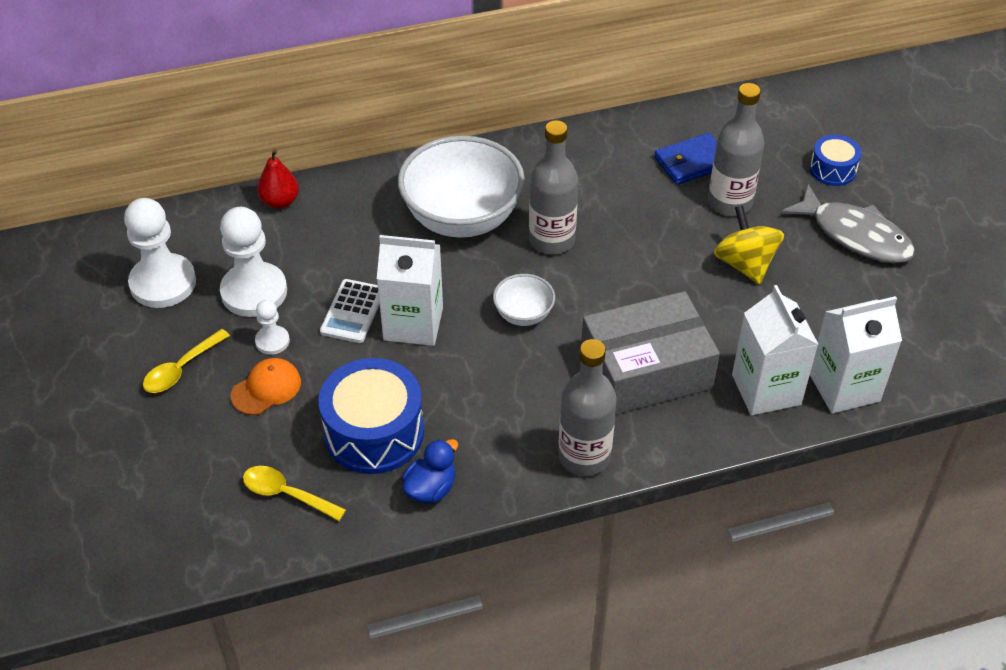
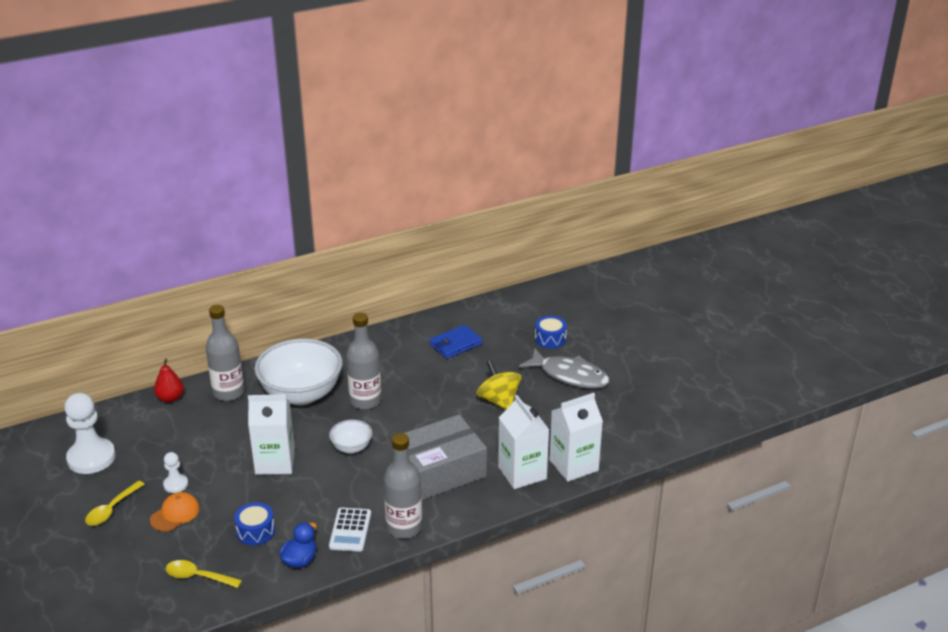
camera: 10 degrees left, 15 degrees down
white pawn [220,207,287,317] -> none
blue drum [319,358,424,474] -> blue drum [234,502,275,545], size x0.54
white calculator [320,279,380,343] -> white calculator moved to [329,508,371,552]
grey bottle [708,83,764,216] -> grey bottle moved to [206,305,245,401]

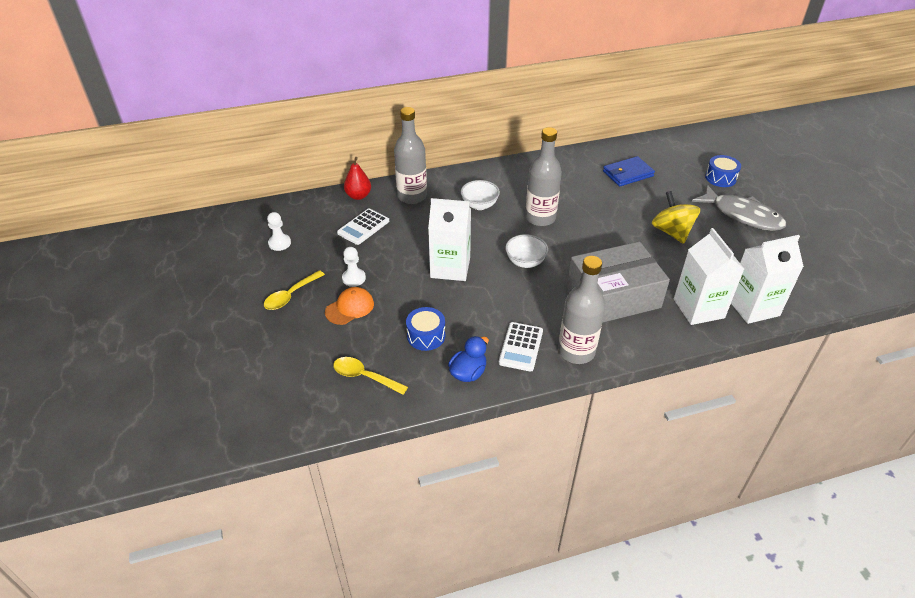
camera: 10 degrees right, 10 degrees up
white pawn [64,393,116,474] -> white pawn [267,212,291,251], size x0.50
white bowl [254,338,343,405] -> white bowl [461,180,500,210], size x0.47
none -> white calculator [337,208,389,245]

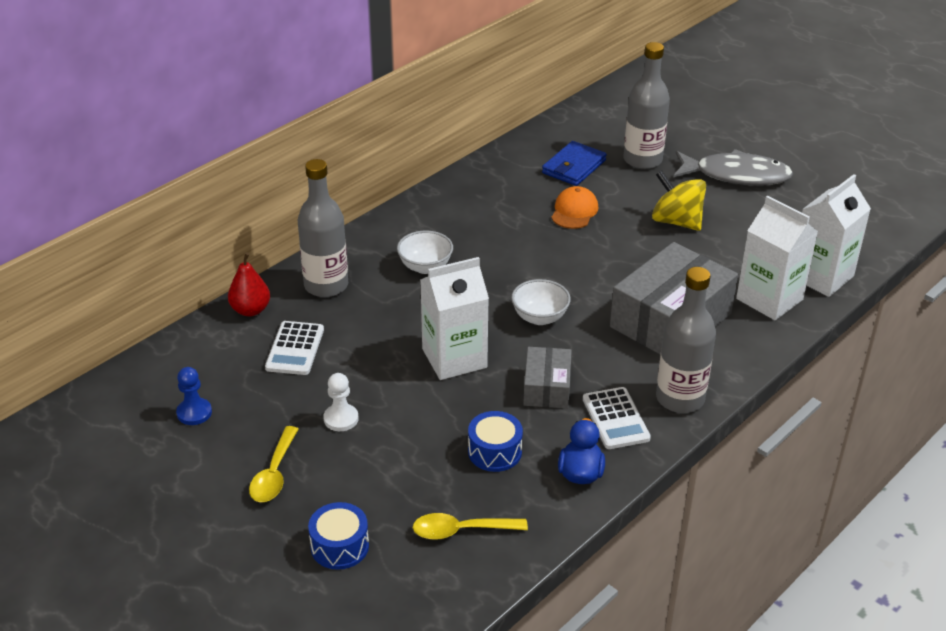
camera: 30 degrees left, 5 degrees down
white pawn [267,212,291,251] -> blue pawn [176,367,212,425]
orange cap [325,287,374,325] -> orange cap moved to [551,186,598,229]
grey bottle [525,127,562,226] -> grey bottle moved to [624,42,670,169]
blue drum [705,155,741,187] -> blue drum moved to [308,502,369,570]
none -> grey box [523,347,572,409]

